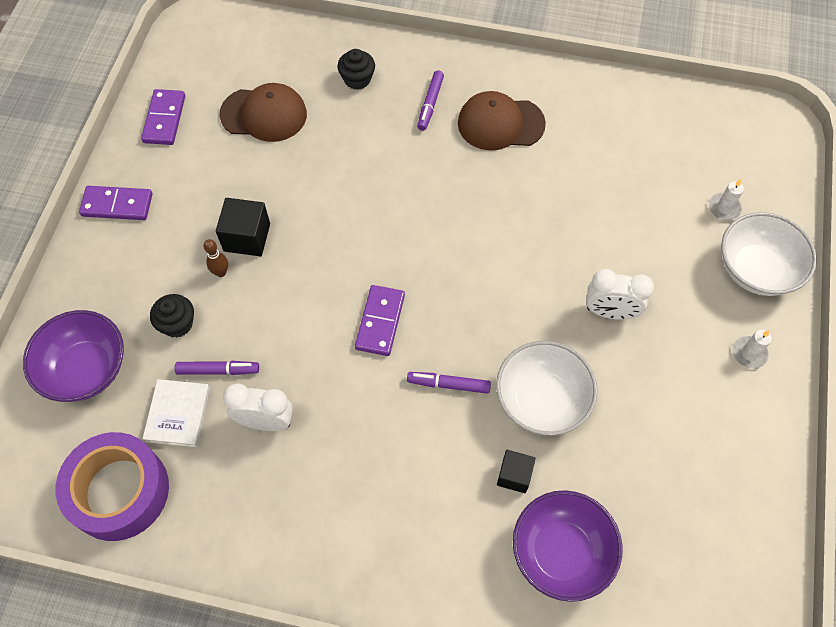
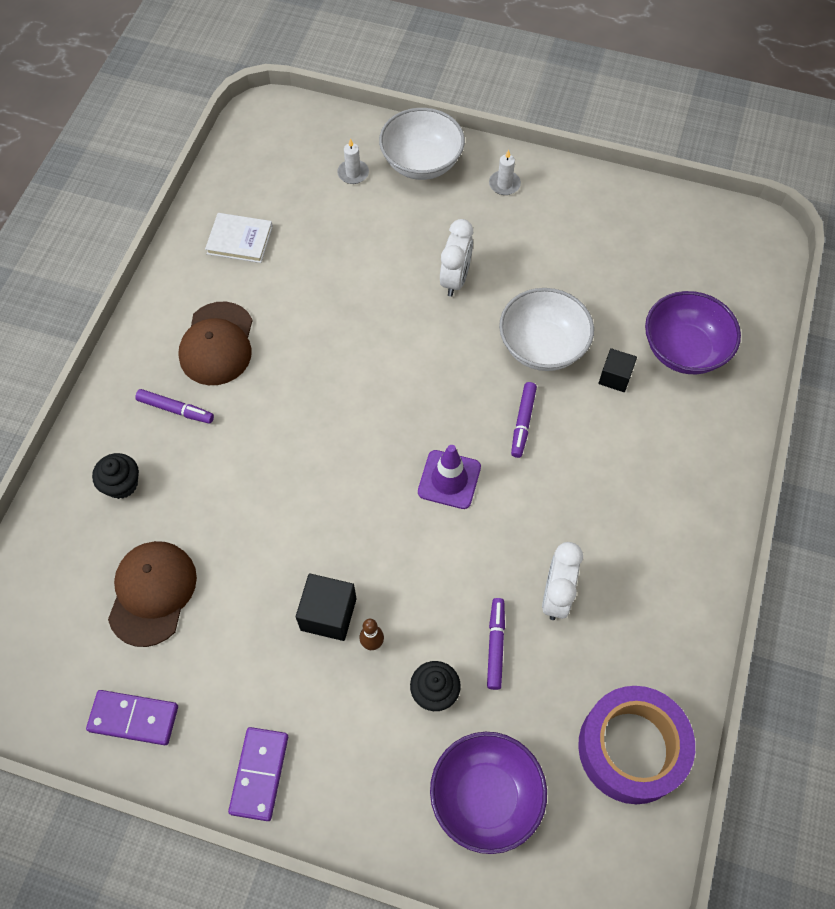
camera: 85 degrees left, 0 degrees up
white book [142,379,210,447] -> white book moved to [205,213,273,263]
purple domino [355,285,405,356] -> purple traffic cone [418,445,481,509]

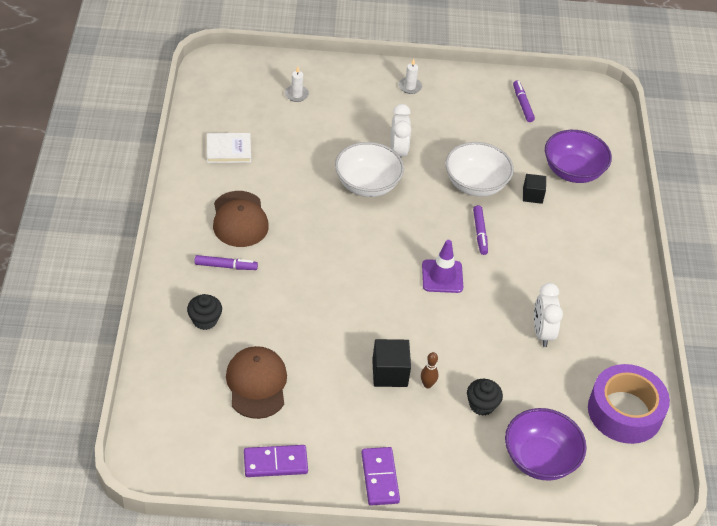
camera: 20 degrees left, 15 degrees down
white bowl [379,108,465,180] -> white bowl moved to [335,142,404,197]
purple marker [487,598,505,690] -> purple marker moved to [513,80,535,122]

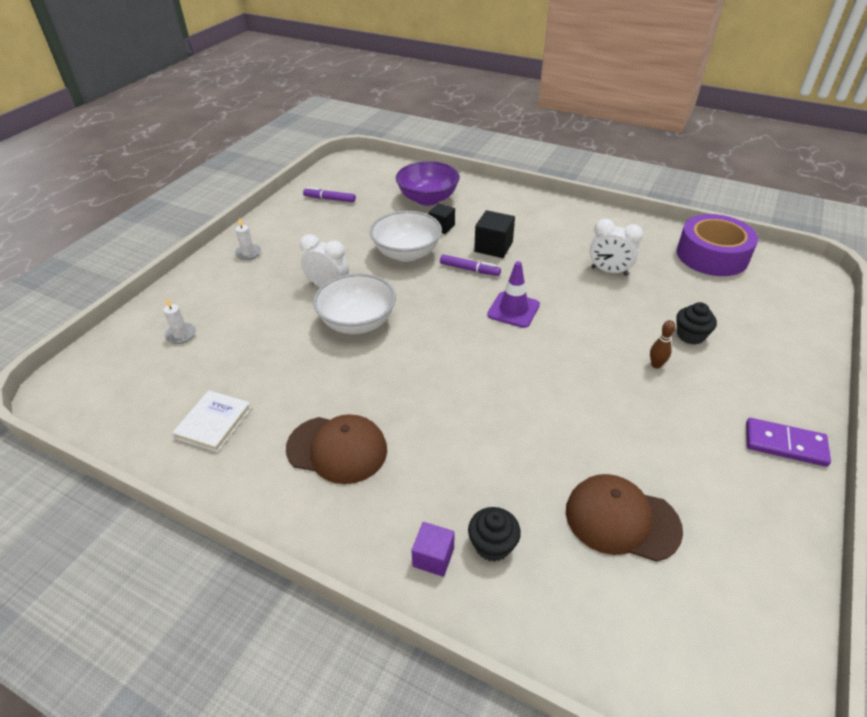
camera: 60 degrees left, 5 degrees down
purple marker [194,255,258,270] -> none
purple domino [244,445,308,477] -> none
black cube [372,339,411,387] -> black cube moved to [474,210,515,258]
purple bowl [505,408,587,480] -> none
none -> purple cube [411,522,455,577]

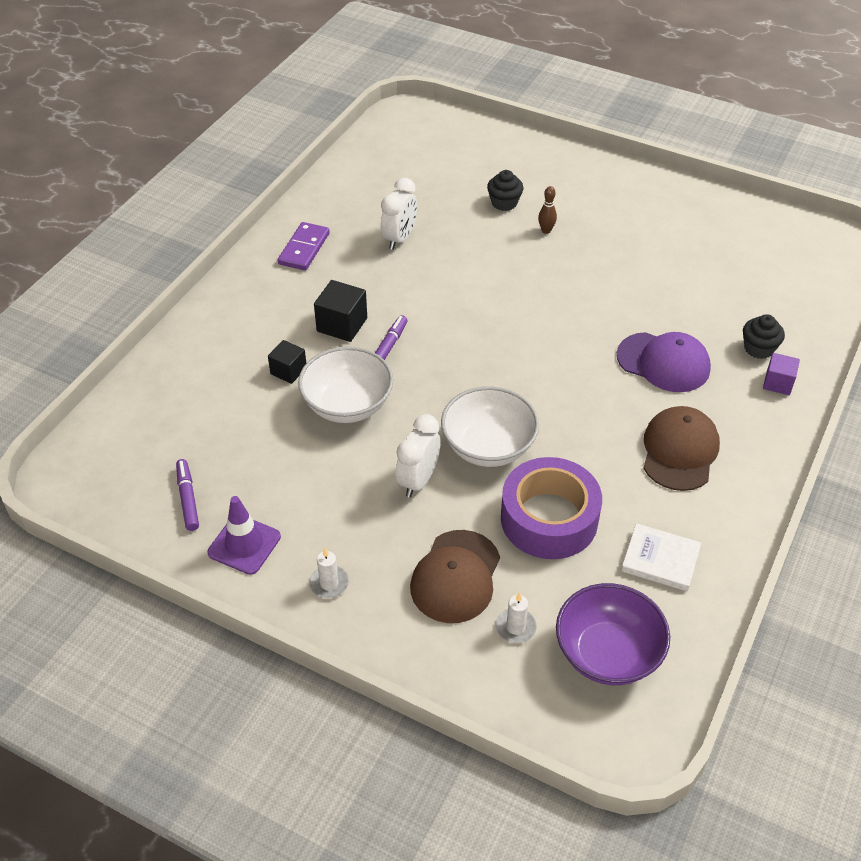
camera: 90 degrees left, 5 degrees up
purple marker [303,187,356,202] -> purple marker turned 150 degrees clockwise [176,459,199,531]
purple bowl [396,161,460,206] -> purple bowl moved to [556,583,670,685]
purple traffic cone [487,261,540,328] -> purple traffic cone moved to [207,496,281,575]
brown cap [566,474,683,562] -> brown cap moved to [410,530,500,623]
purple tape [677,214,758,276] -> purple tape moved to [501,457,602,559]
purple domino [746,418,831,467] -> purple domino moved to [278,222,330,270]
none -> purple cap [617,332,711,392]

